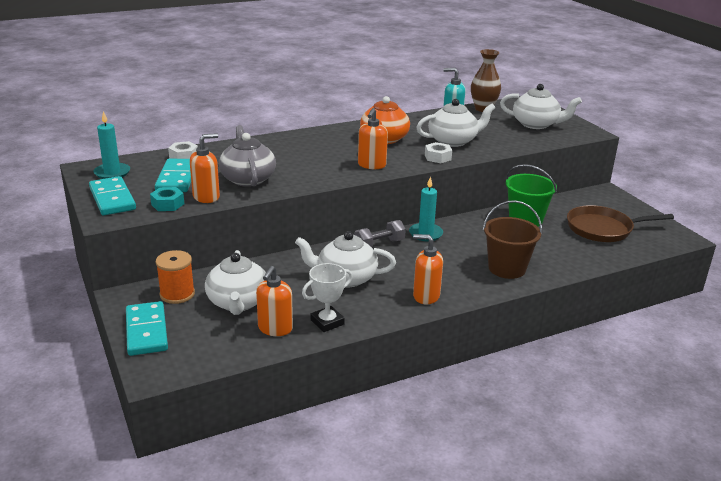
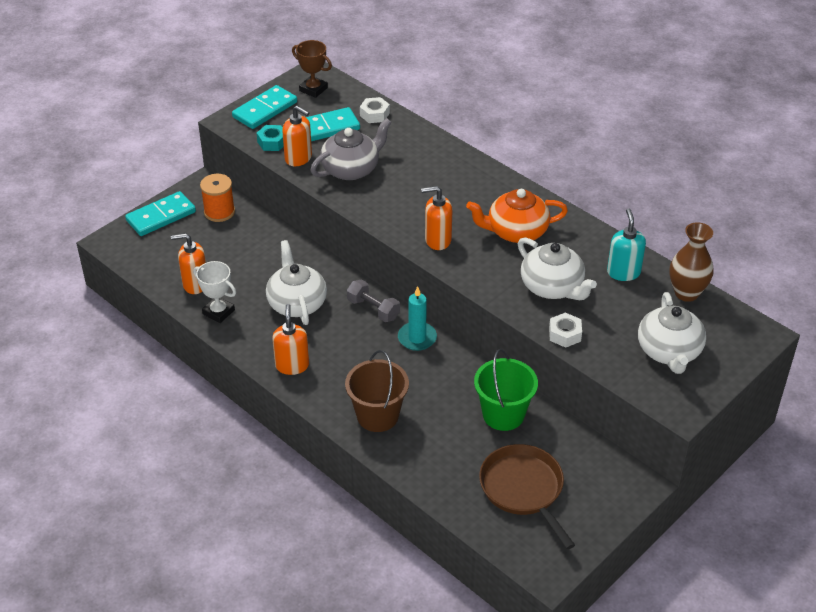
camera: 70 degrees right, 15 degrees up
turquoise candle [93,111,130,179] -> brown trophy [292,40,332,98]
white teapot [205,250,266,315] -> none
white nut [425,142,452,163] -> white nut moved to [549,313,582,348]

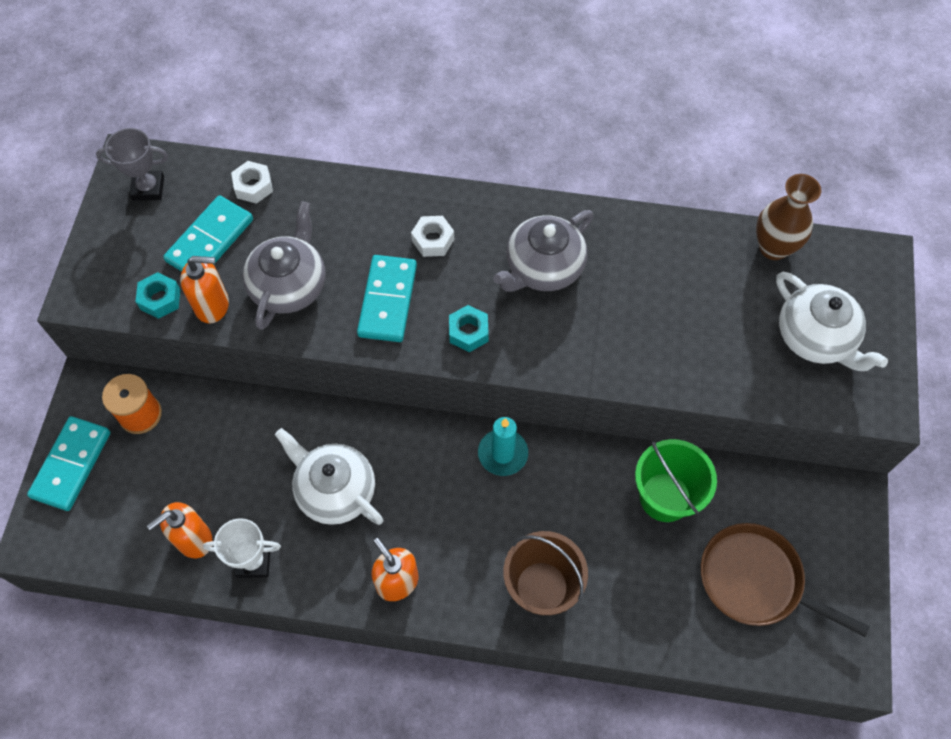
camera: 35 degrees left, 20 degrees up
turquoise domino [232,85,297,129] -> turquoise domino moved to [357,255,417,342]
brown trophy [292,40,332,98] -> grey trophy [96,128,168,201]
grey dumbbell [347,280,400,322] -> none
orange soap dispenser [421,186,452,250] -> turquoise nut [449,305,489,352]
orange teapot [466,189,568,243] -> grey teapot [493,210,594,292]
white teapot [518,237,597,300] -> none
white nut [549,313,582,348] -> white nut moved to [411,216,454,257]
turquoise soap dispenser [607,208,646,281] -> none

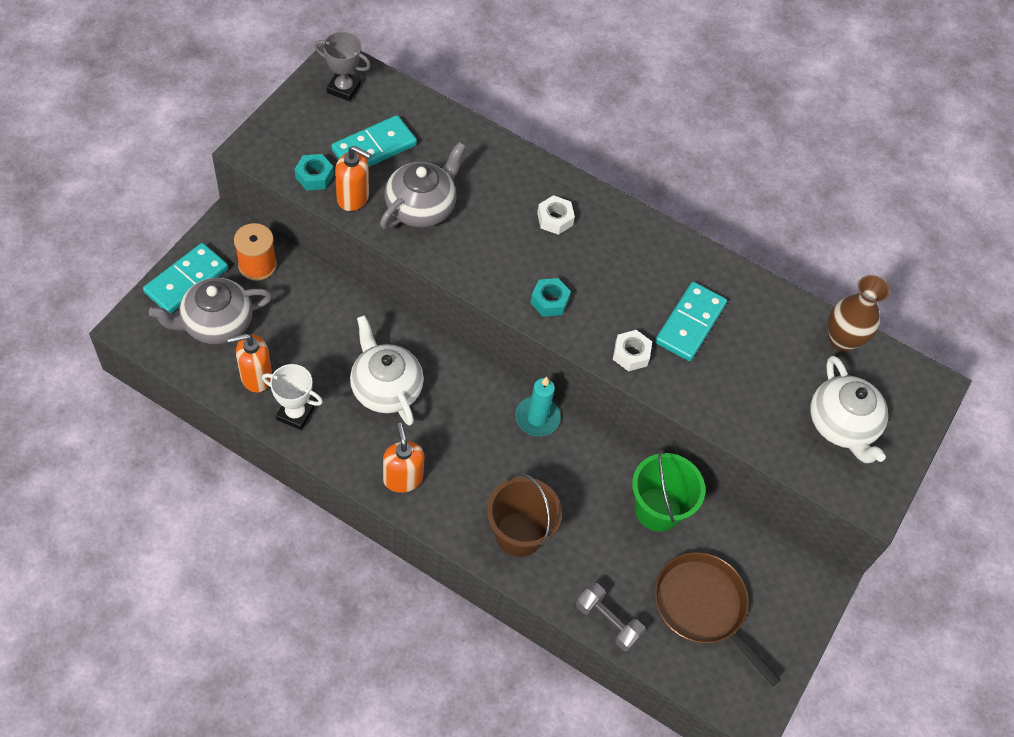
camera: 15 degrees right, 5 degrees down
white nut [231,161,273,204] -> white nut moved to [613,330,652,372]
turquoise domino [357,255,417,342] -> turquoise domino moved to [655,282,727,361]
grey teapot [493,210,594,292] -> grey teapot moved to [149,278,272,344]
none -> grey dumbbell [576,583,646,652]

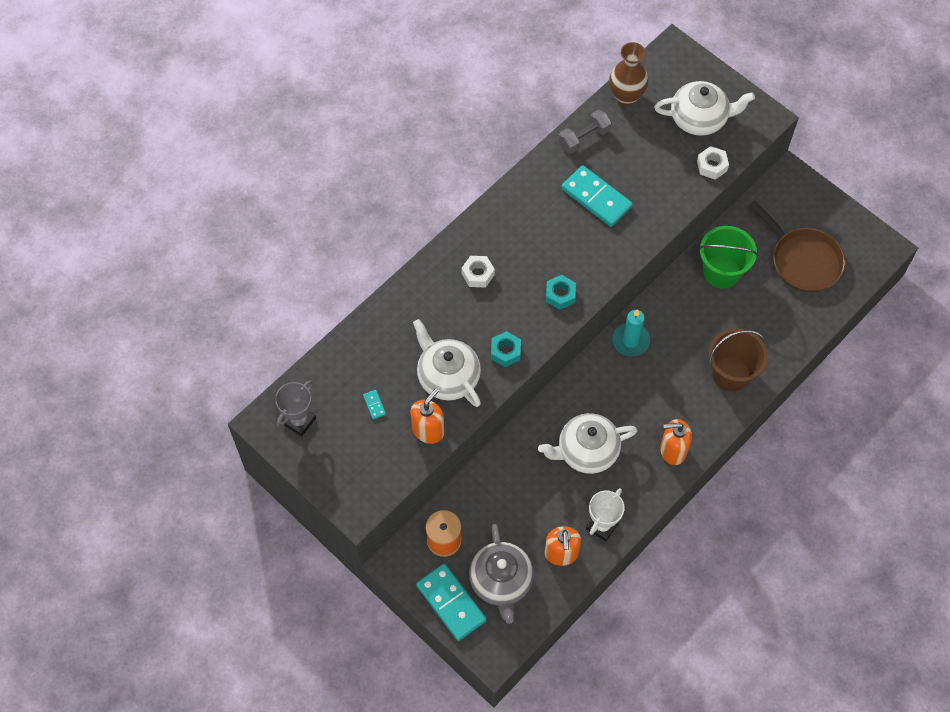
camera: 70 degrees left, 5 degrees up
turquoise nut [295,154,334,191] -> turquoise nut moved to [491,331,521,367]
turquoise domino [331,115,417,167] -> turquoise domino [363,390,386,420], size x0.40
grey teapot [380,142,466,229] -> white teapot [413,319,481,407]
grey dumbbell [576,583,646,652] -> grey dumbbell moved to [559,110,612,154]
white nut [613,330,652,372] -> white nut moved to [697,146,729,180]
brown pan [654,552,781,686] -> brown pan turned 105 degrees counterclockwise [749,201,845,292]

